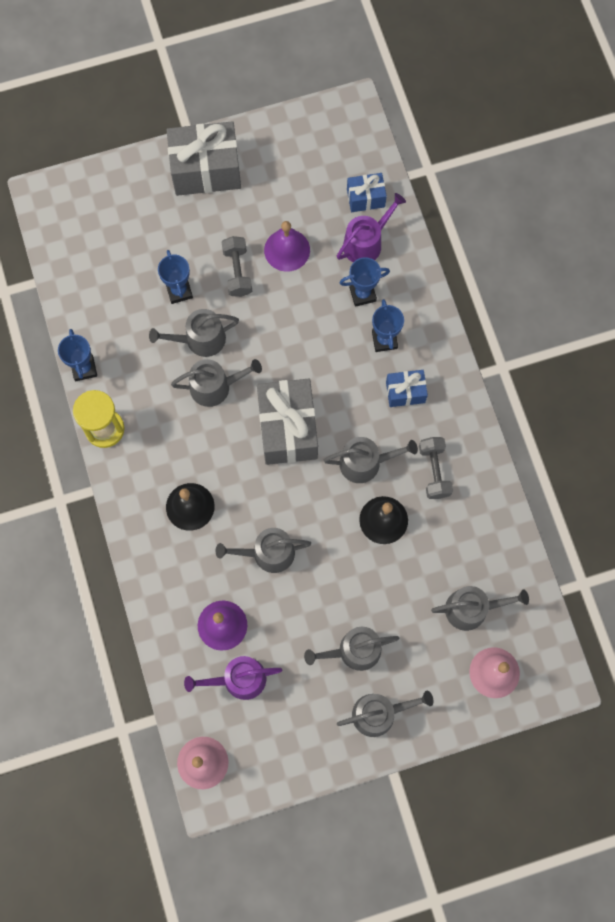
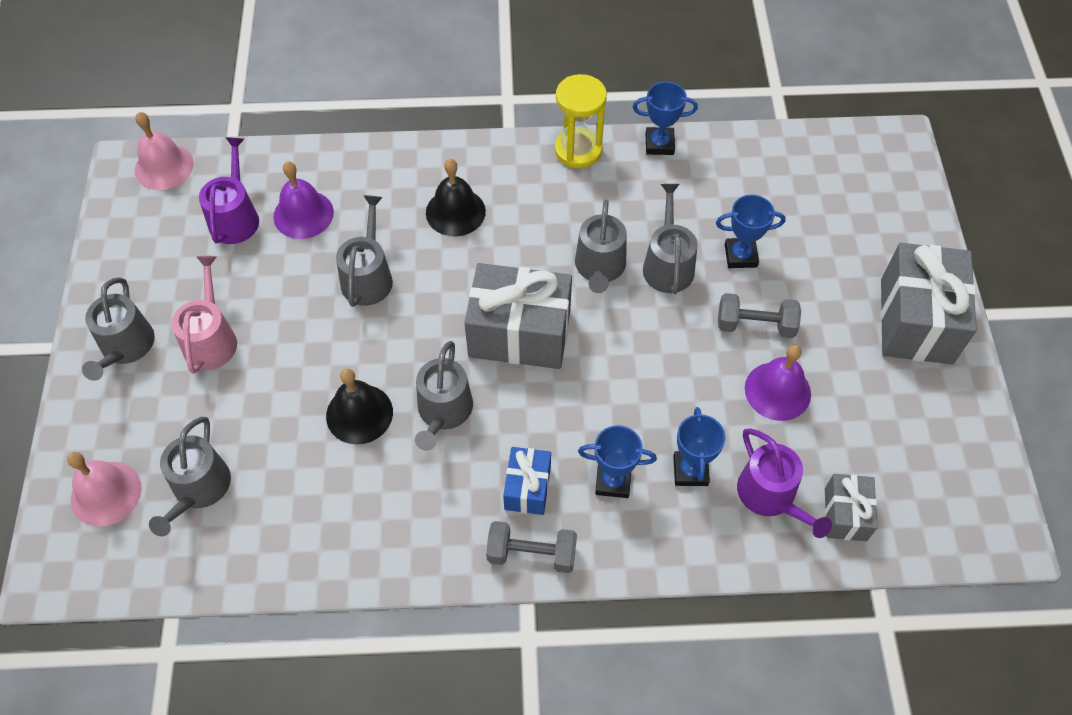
camera: 105 degrees right, 15 degrees down
grey watering can [304,627,399,671] -> pink watering can [171,256,237,374]
blue gift [347,173,387,212] -> grey gift [825,474,878,541]
grey dumbbell [419,437,453,499] -> grey dumbbell moved to [486,521,577,573]

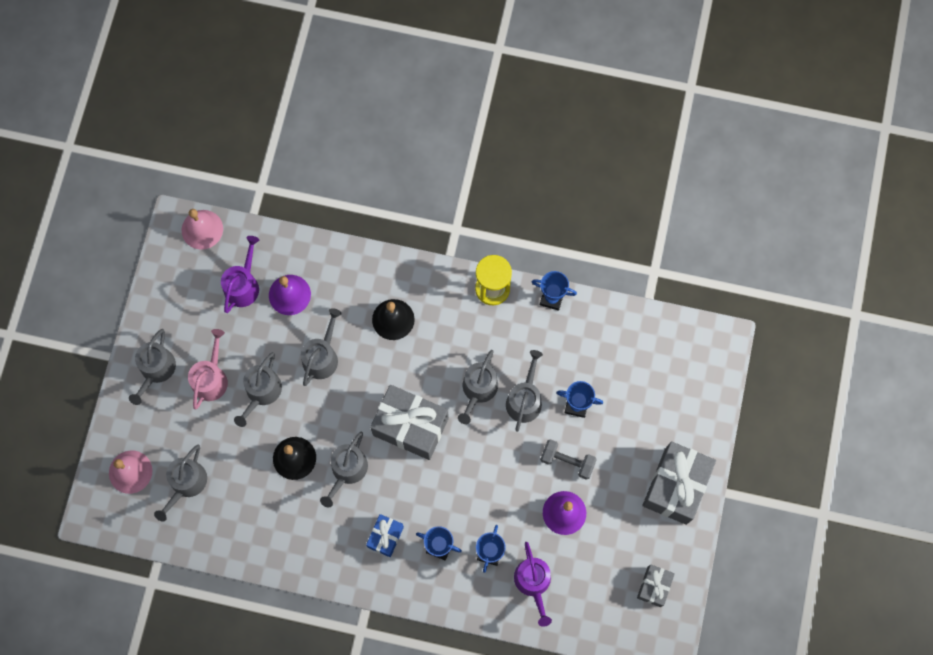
camera: 15 degrees right, 15 degrees up
grey dumbbell [486,521,577,573] -> none
grey gift [825,474,878,541] -> grey gift moved to [637,565,675,607]
none -> grey watering can [234,352,282,427]

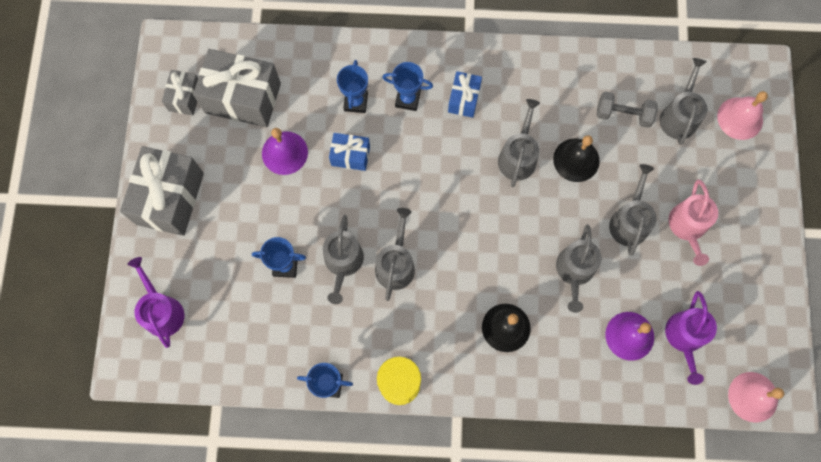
camera: 170 degrees right, 0 degrees up
grey watering can [129,329,176,405] -> none
grey gift [370,385,449,460] -> grey gift moved to [193,49,281,127]
purple watering can [514,542,552,627] -> purple watering can moved to [128,257,184,348]
grey dumbbell [540,439,597,480] -> grey dumbbell moved to [597,92,658,128]
none -> blue gift [329,133,370,171]

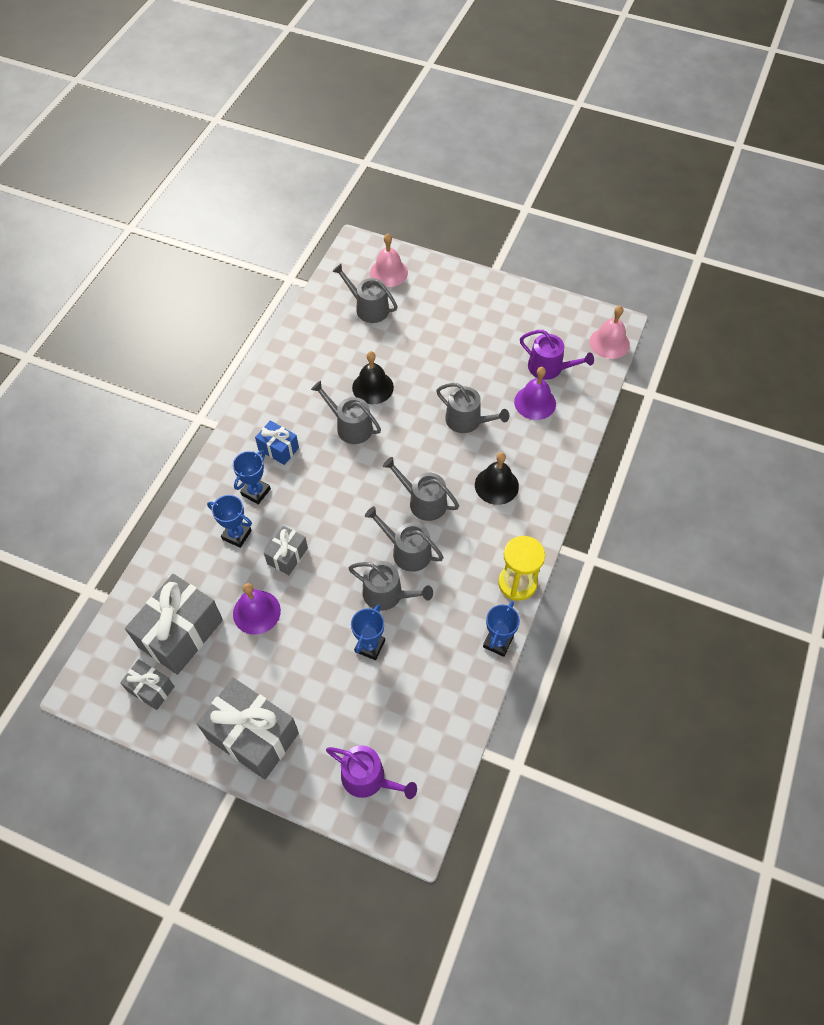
camera: 70 degrees left, 15 degrees down
purple watering can [128,257,184,348] -> purple watering can turned 150 degrees counterclockwise [326,745,417,799]
blue gift [329,133,370,171] -> grey gift [264,526,308,575]
grey dumbbell [597,92,658,128] -> none
grey watering can [609,164,657,256] -> grey watering can moved to [383,457,459,521]
pink watering can [668,179,718,266] -> none

